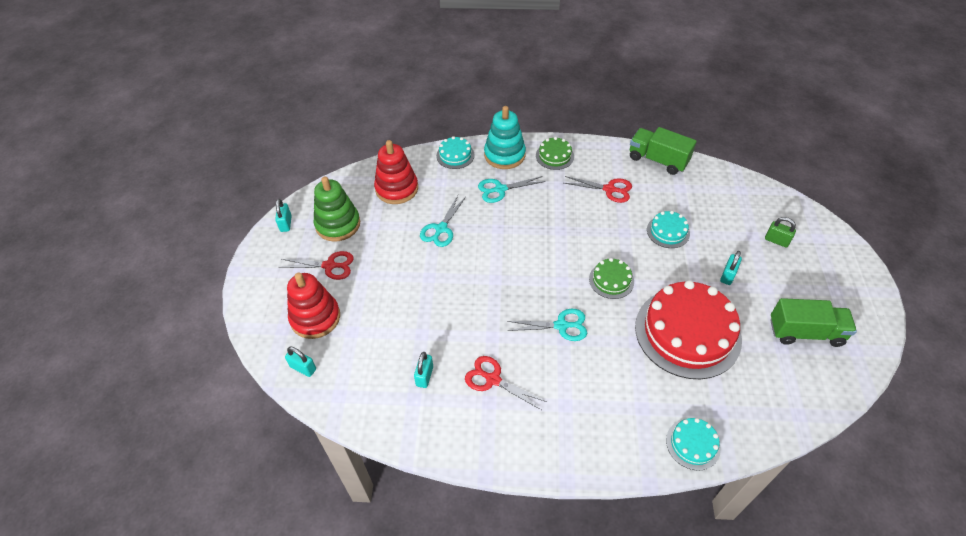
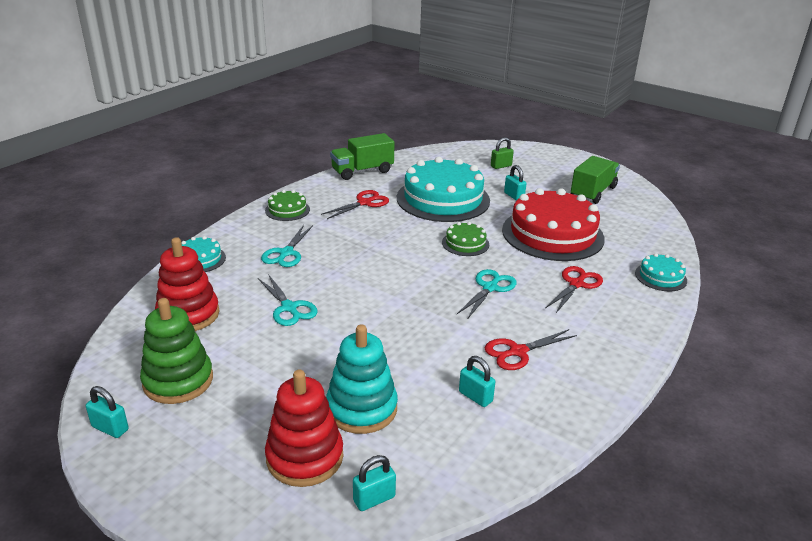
camera: 60 degrees left, 20 degrees down
red scissors [282,251,354,280] -> red scissors moved to [545,266,603,313]
turquoise stacking toy [484,106,526,169] -> turquoise stacking toy moved to [326,324,398,434]
turquoise cake [647,211,690,248] -> turquoise cake [397,157,490,222], size x2.19

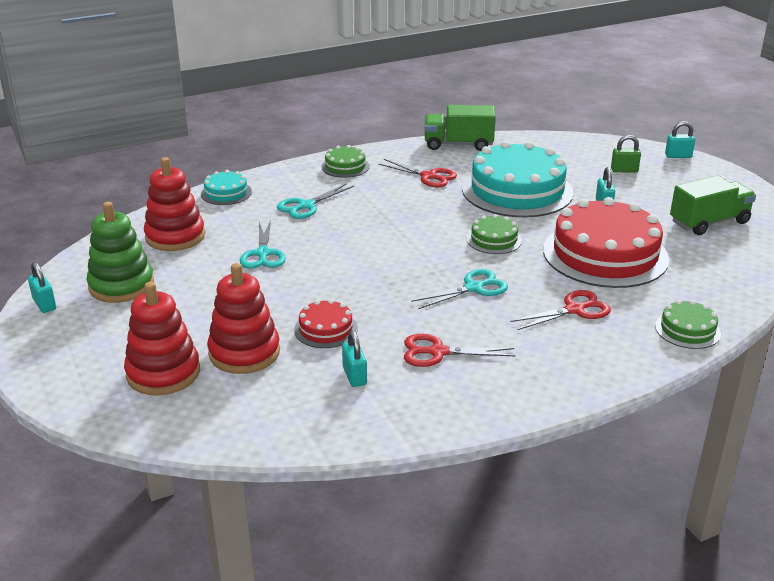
camera: 30 degrees right, 0 degrees up
red scissors [321,190,389,219] -> red scissors turned 45 degrees clockwise [378,159,457,187]
turquoise stacking toy [326,324,398,434] -> red stacking toy [207,263,280,374]
turquoise padlock [353,455,396,511] -> turquoise padlock moved to [665,121,695,158]
turquoise cake [635,253,687,291] -> green cake [655,300,721,349]
none -> red cake [294,299,358,348]

